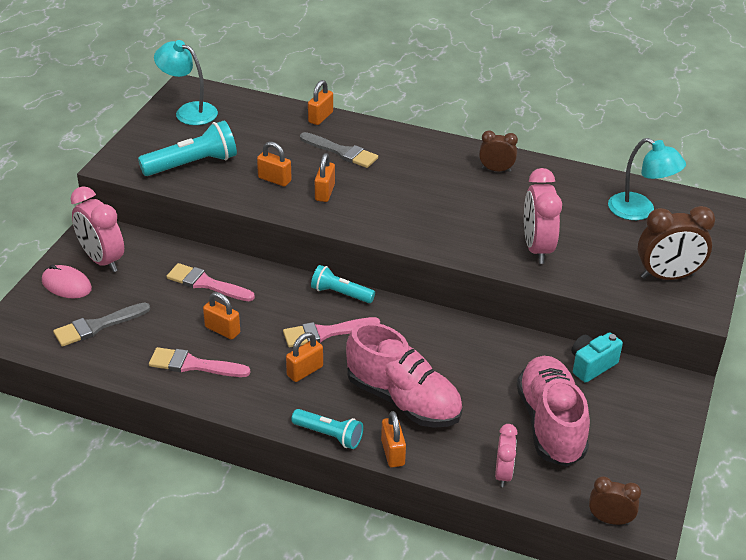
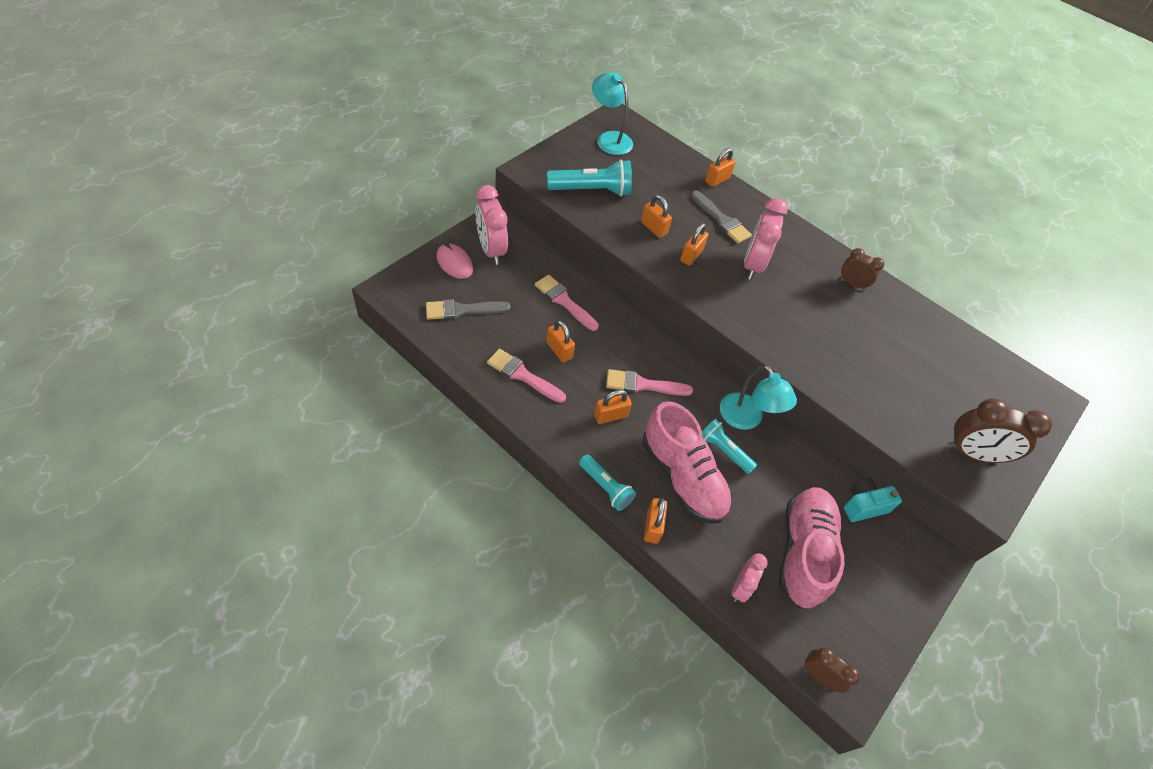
camera: 15 degrees right, 15 degrees up
turquoise flashlight [311,265,375,303] -> turquoise flashlight moved to [702,419,757,474]
pink clock [524,168,562,264] -> pink clock moved to [744,198,788,280]
turquoise lamp [608,138,686,220] -> turquoise lamp moved to [720,365,797,430]

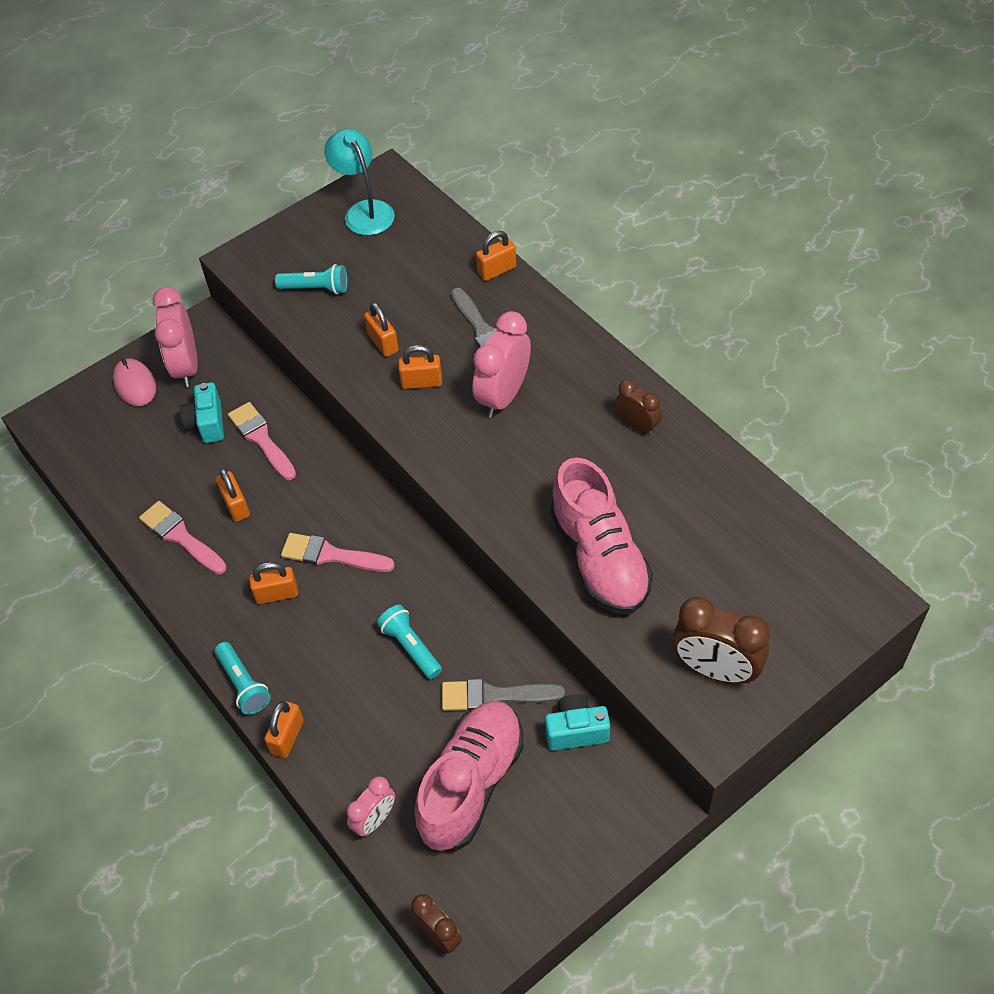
camera: 20 degrees right, 0 degrees up
grey brush [426,299,510,320] -> grey brush moved to [442,679,565,711]
turquoise flashlight [547,159,632,196] -> turquoise flashlight [275,264,347,294], size x0.63
pink shoe [643,401,732,524] -> pink shoe moved to [550,458,653,614]
orange padlock [680,223,709,266] -> orange padlock turned 45 degrees clockwise [398,345,442,389]
turquoise lamp [720,365,797,430] -> none
none -> turquoise camera [180,382,224,443]

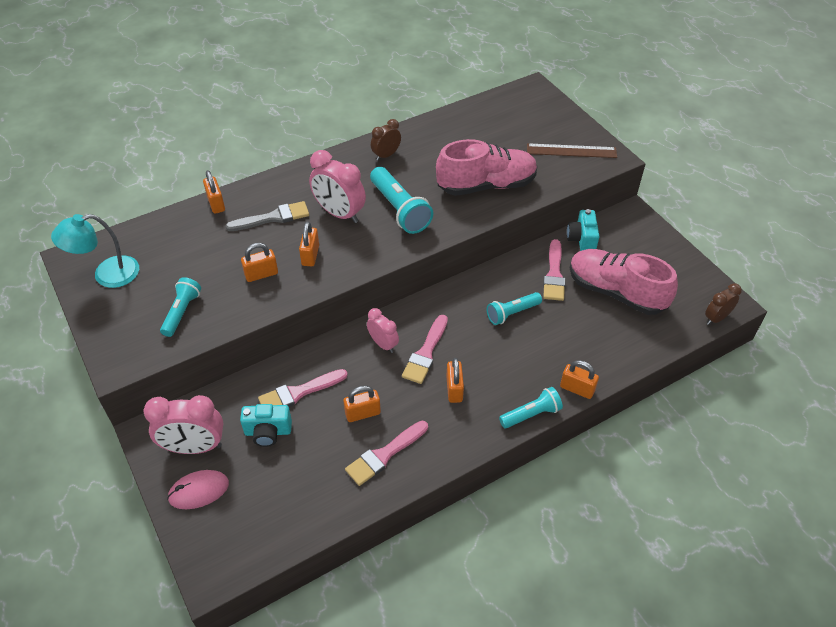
camera: 85 degrees left, 5 degrees down
pink clock [347,776,395,837] -> pink clock moved to [367,308,399,353]
grey brush [442,679,565,711] -> pink brush [543,239,565,301]
brown clock [672,597,770,684] -> brown ruler [527,143,617,158]
none -> turquoise flashlight [370,167,433,234]

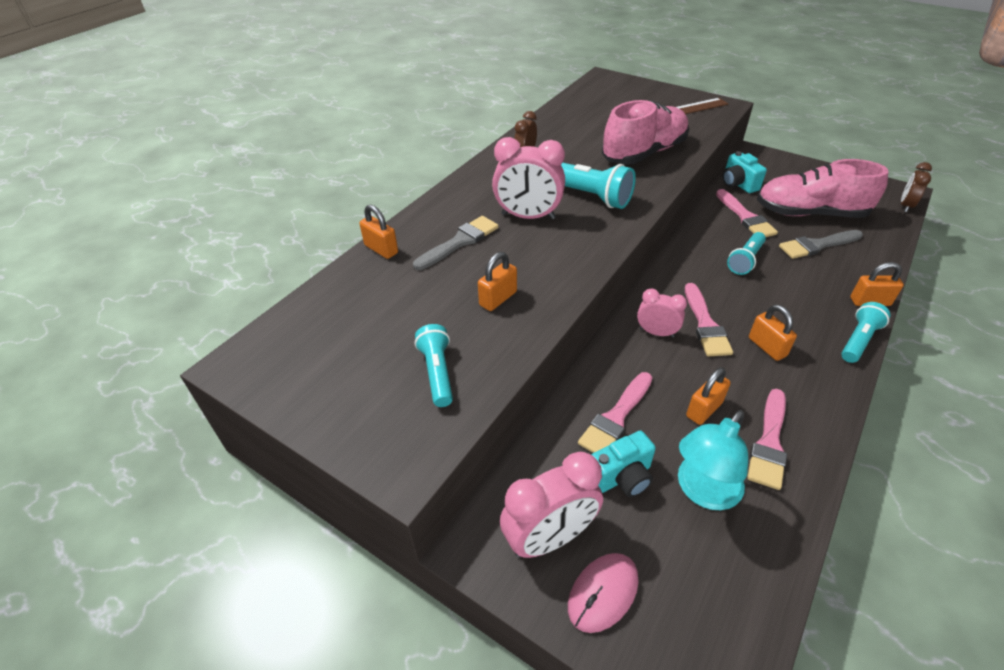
camera: 25 degrees left, 5 degrees down
turquoise lamp [51,214,139,288] -> turquoise lamp moved to [678,410,748,510]
orange padlock [299,221,319,266] -> none
none -> grey brush [779,230,863,259]

